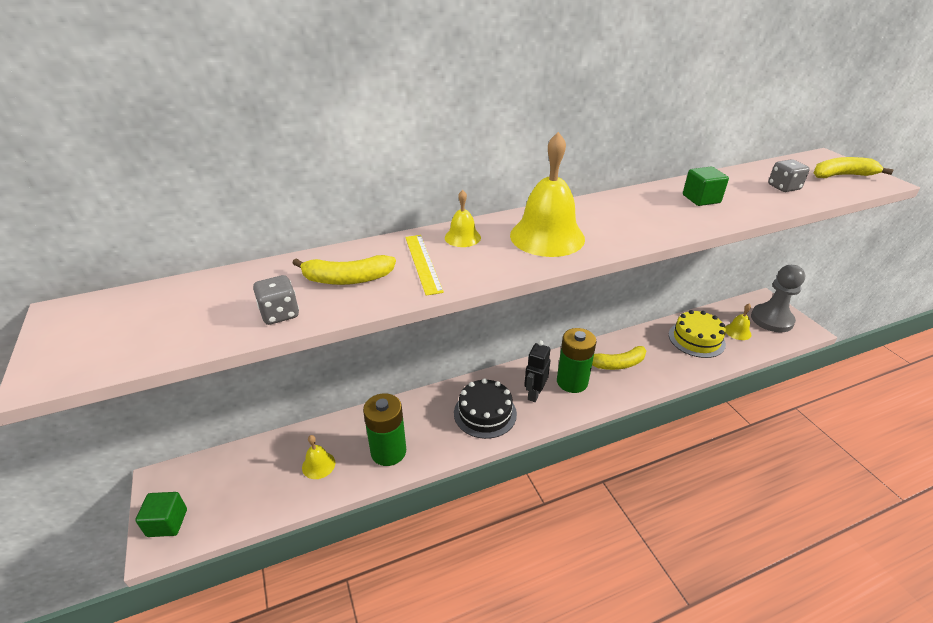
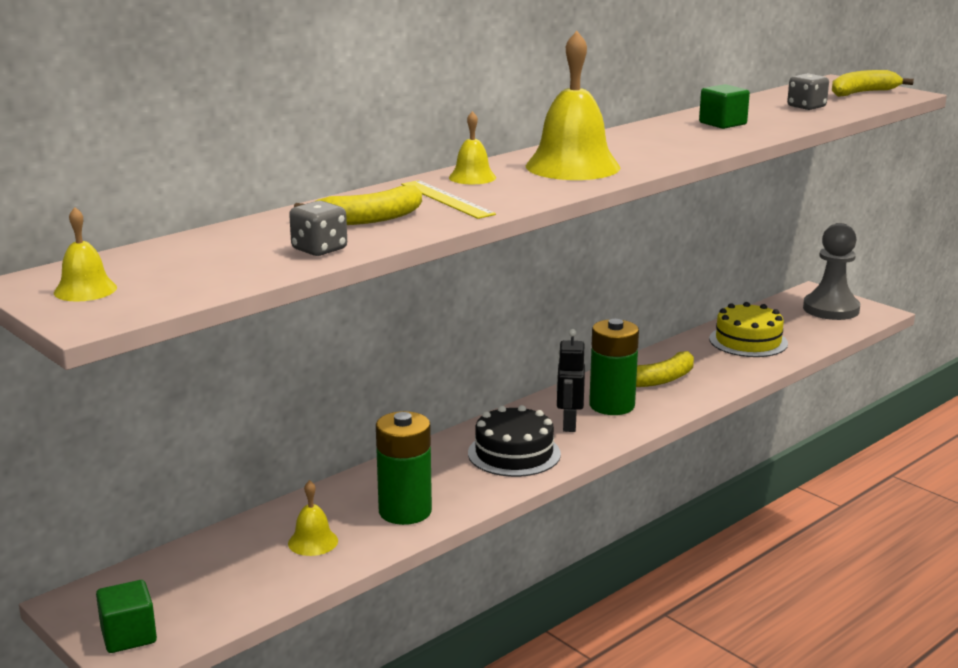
camera: 20 degrees left, 15 degrees down
yellow bell [725,304,751,340] -> yellow bell moved to [54,207,117,302]

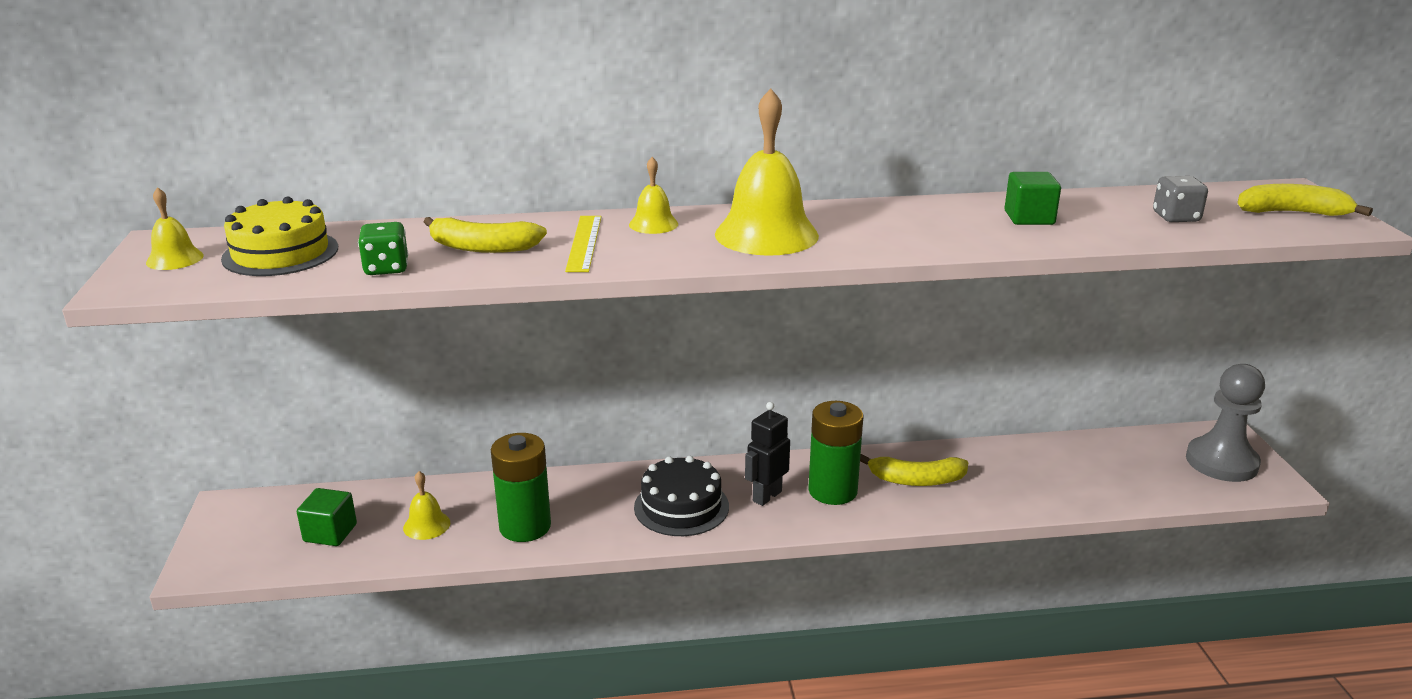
camera: 35 degrees right, 5 degrees up
green cube [96,580,157,653] -> green cube moved to [297,488,357,546]
grey dice [289,201,347,256] -> green dice [358,222,408,275]
yellow cake [709,302,788,357] -> yellow cake moved to [221,196,338,276]

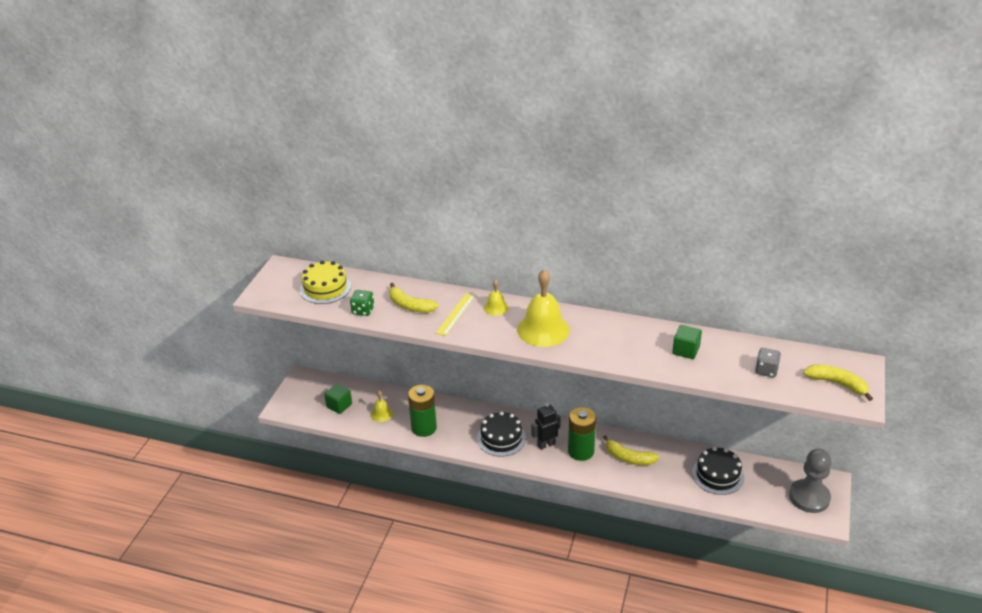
camera: 25 degrees right, 10 degrees up
yellow bell [146,187,204,270] -> none
none -> black cake [692,447,744,495]

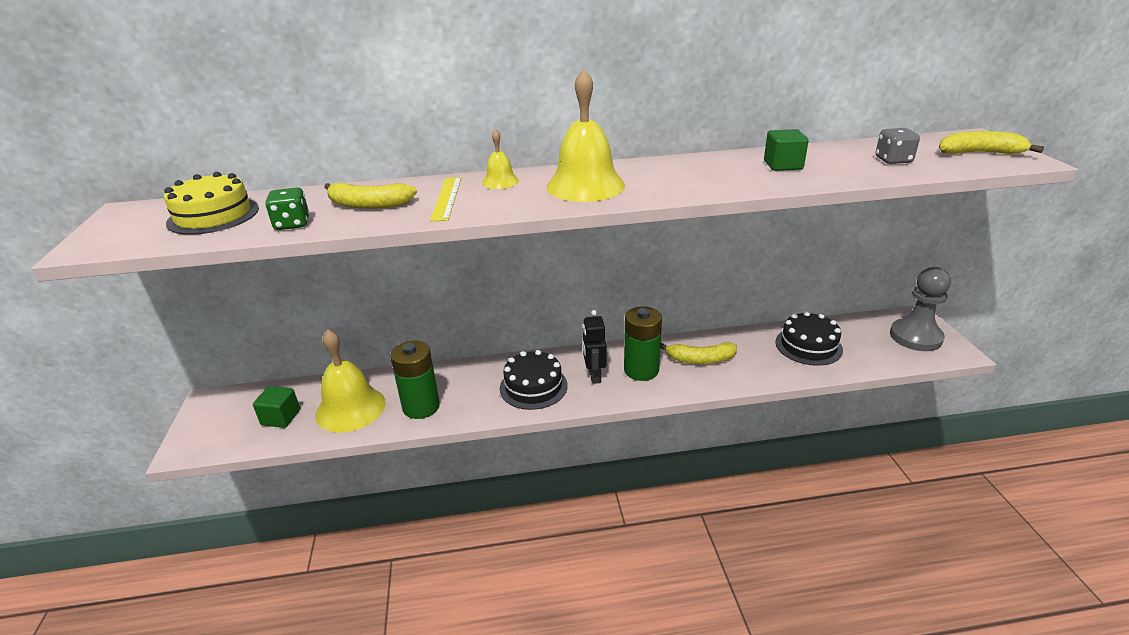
camera: 25 degrees left, 5 degrees down
yellow bell [370,391,393,422] -> yellow bell [315,329,385,433], size x2.05
black robot [531,402,561,450] -> black robot turned 45 degrees counterclockwise [583,310,606,384]

